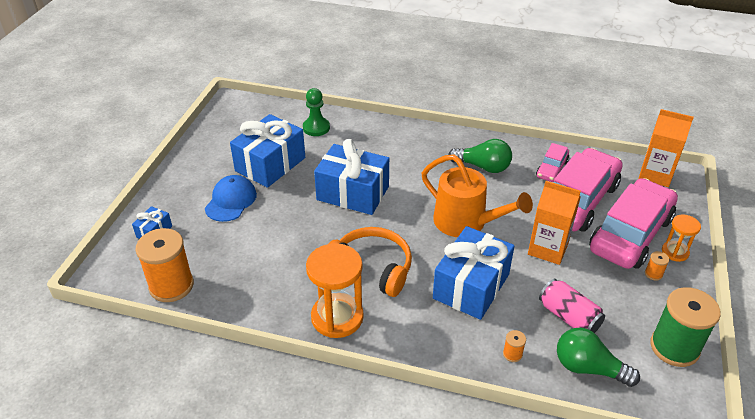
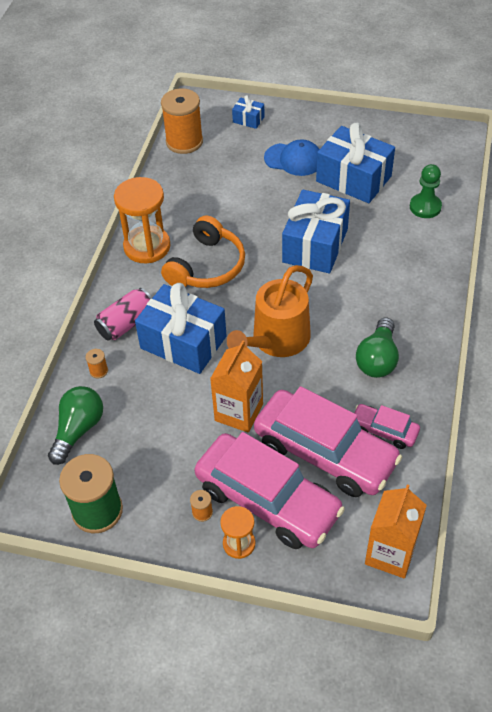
camera: 90 degrees right, 10 degrees up
pink can [539,279,605,333] -> pink can moved to [94,288,152,341]

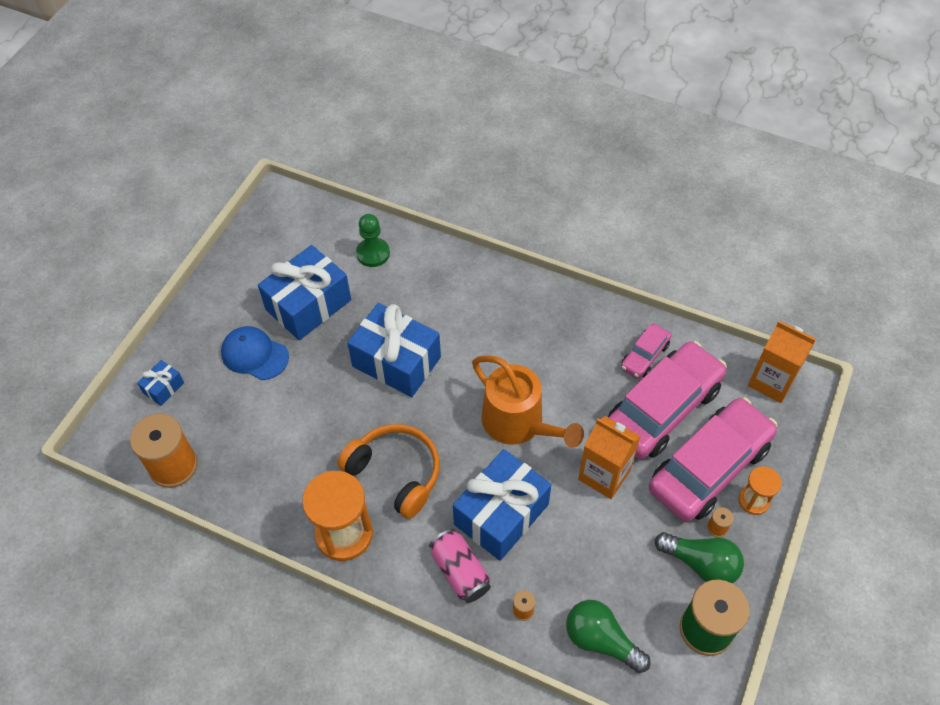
camera: 80 degrees left, 5 degrees up
blue cap [264,139,319,176] -> blue cap turned 90 degrees counterclockwise [221,326,289,380]
green light bulb [356,317,399,378] -> green light bulb moved to [655,532,744,583]

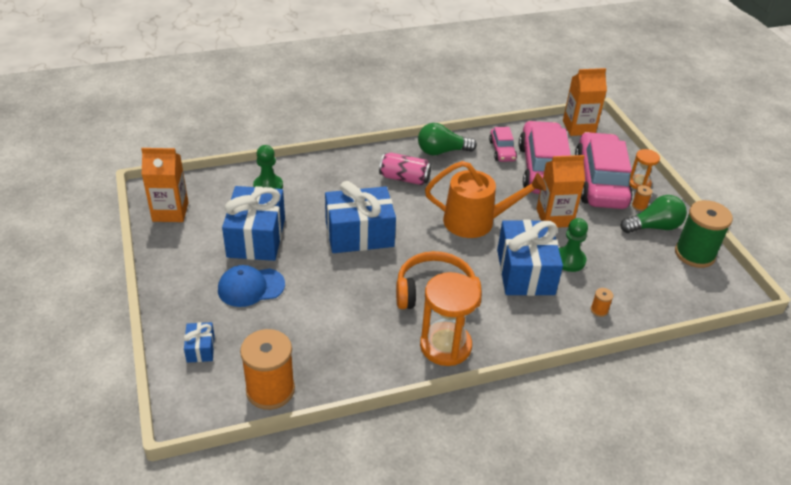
camera: 45 degrees left, 15 degrees down
pink can [429,529,491,603] -> pink can moved to [379,153,431,185]
green light bulb [566,600,650,673] -> green light bulb moved to [418,123,477,156]
none -> orange carton [141,148,189,222]
none -> green pawn [559,218,588,272]

